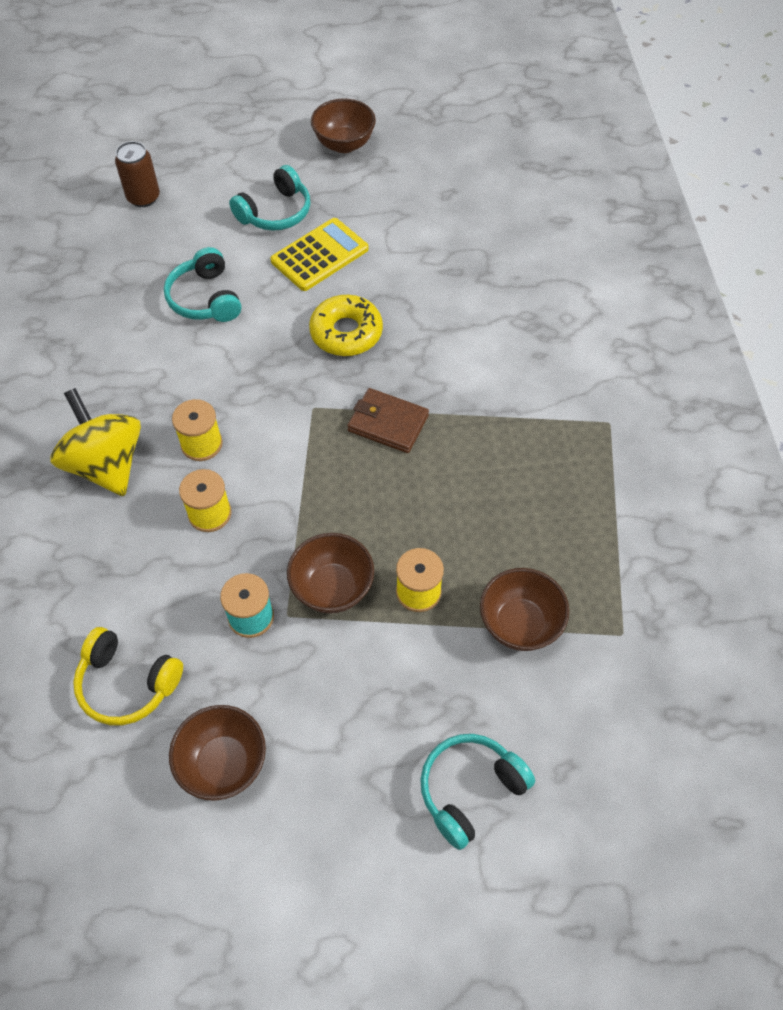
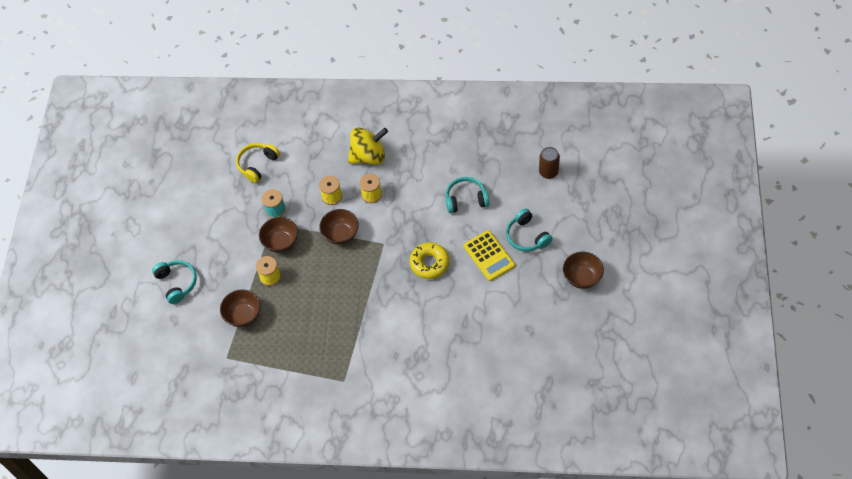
camera: 105 degrees right, 0 degrees up
brown bowl [169,705,266,801] -> brown bowl moved to [319,209,359,245]
brown wallet [347,388,429,453] -> none

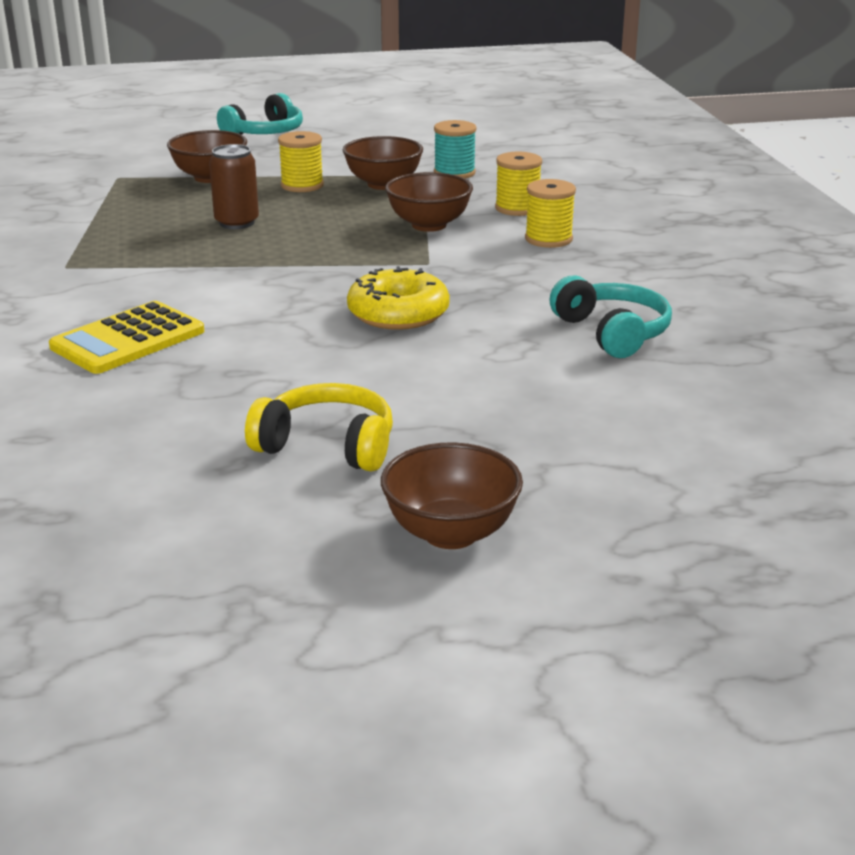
camera: 70 degrees right, 30 degrees down
yellow headphones [236,143,280,183] -> yellow headphones moved to [245,383,393,472]
yellow spinning top [348,127,388,165] -> none
yellow calculator [463,230,515,281] -> yellow calculator moved to [49,301,204,374]
turquoise headphones [506,208,552,252] -> none
brown can [539,147,560,179] -> brown can moved to [209,144,259,229]

